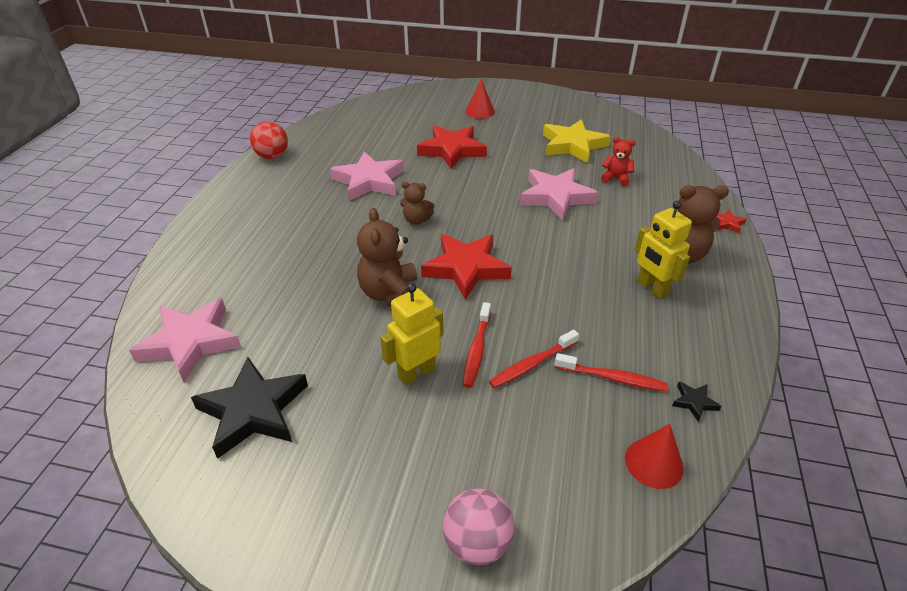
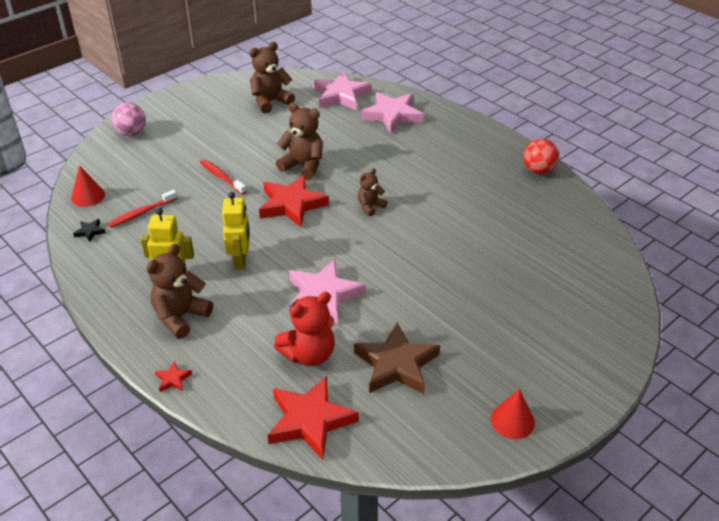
camera: 125 degrees right, 0 degrees up
black star [191,357,308,459] -> brown teddy bear [249,42,295,114]
pink star [330,151,404,201] -> pink star moved to [361,92,424,134]
yellow robot [380,283,443,386] -> yellow robot moved to [222,192,250,269]
red star [417,125,487,169] -> red star moved to [267,376,359,460]
red cone [465,79,495,119] -> red cone moved to [491,389,535,439]
red toothbrush [489,330,579,388] -> none
yellow star [543,119,611,163] -> brown star [354,323,440,394]
red teddy bear [601,137,636,186] -> red teddy bear [274,292,335,366], size x1.72

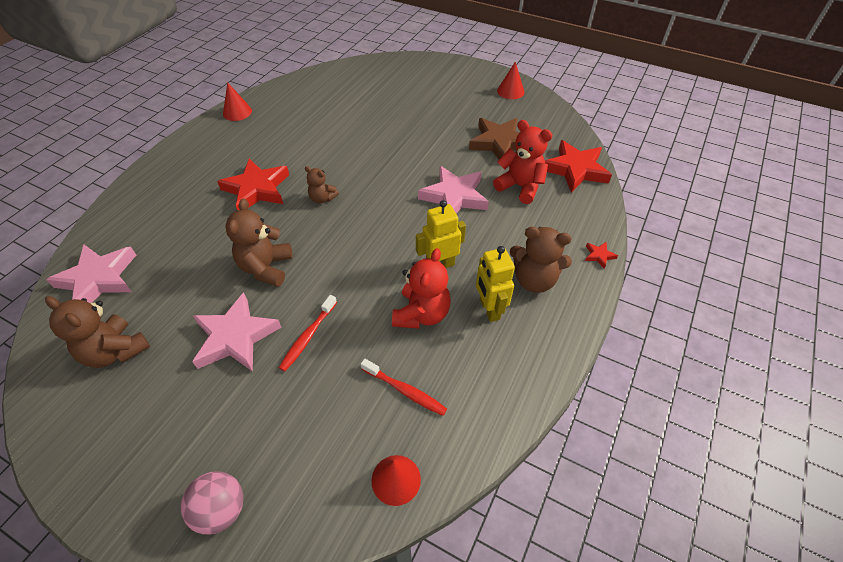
camera: 110 degrees left, 10 degrees up
black star [73,219,106,242] -> none
red star [259,175,329,227] -> red star moved to [217,159,289,210]
pink star [361,92,424,134] -> pink star moved to [192,292,282,372]
red ball [523,139,559,174] -> red cone [223,82,252,121]
none -> red teddy bear [392,248,451,329]

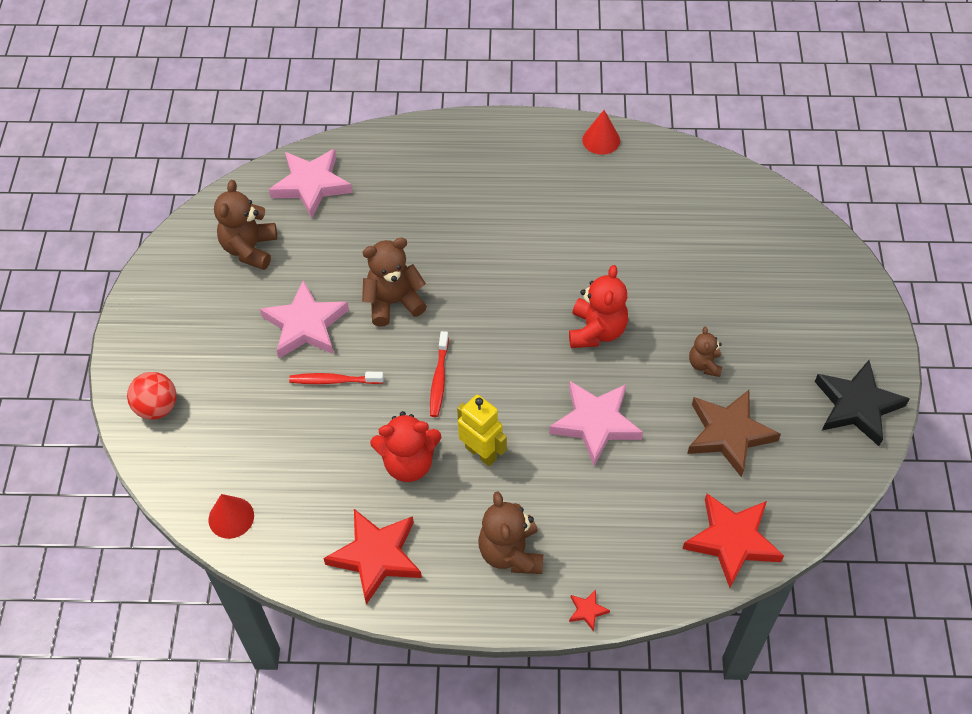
camera: 65 degrees right, 5 degrees up
pink ball [181,471,243,535] -> red ball [127,372,177,420]
red star [217,159,289,210] -> red star moved to [323,509,422,605]
brown teddy bear [305,166,339,203] -> brown teddy bear moved to [689,326,722,377]
red toothbrush [361,359,447,416] -> red toothbrush moved to [430,331,449,417]
yellow robot [476,246,515,322] -> none
red teddy bear [493,120,552,204] -> red teddy bear moved to [569,265,628,348]
red cone [497,62,525,99] -> black star [815,360,910,446]

